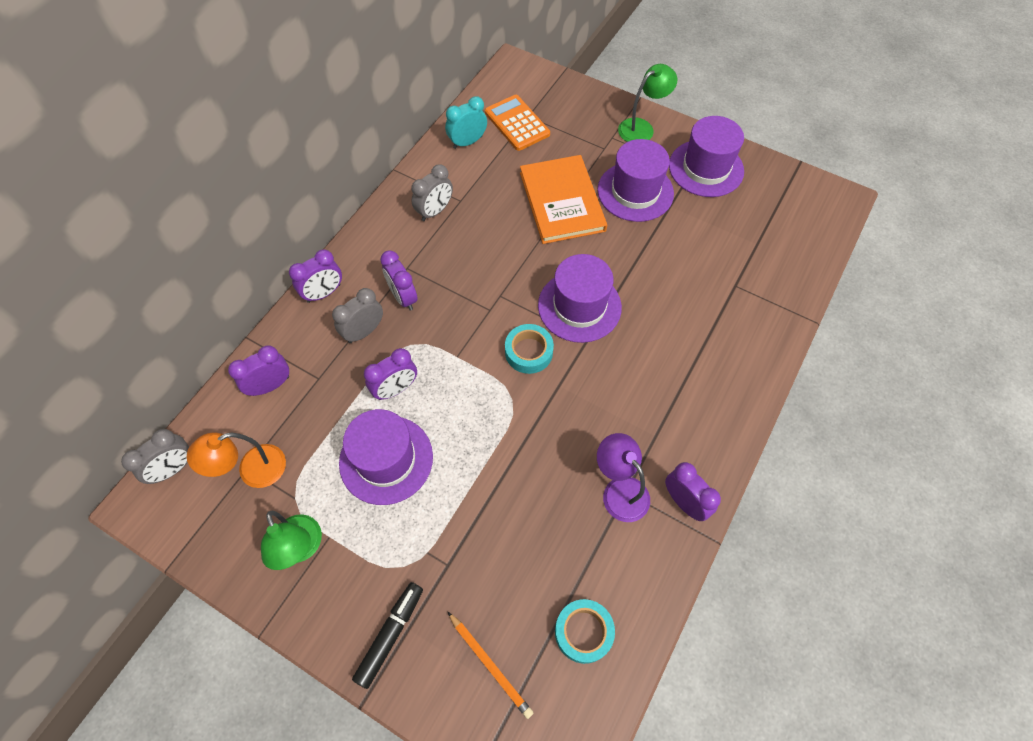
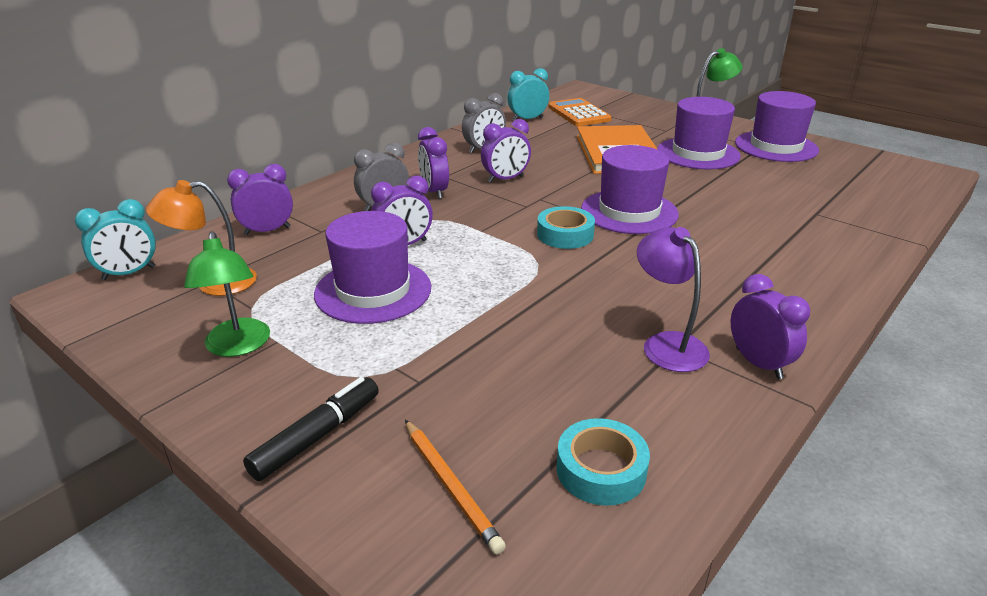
camera: 10 degrees right, 30 degrees down
grey clock [121,429,189,484] -> turquoise clock [75,199,156,280]
purple clock [289,249,342,303] -> purple clock moved to [481,119,531,183]

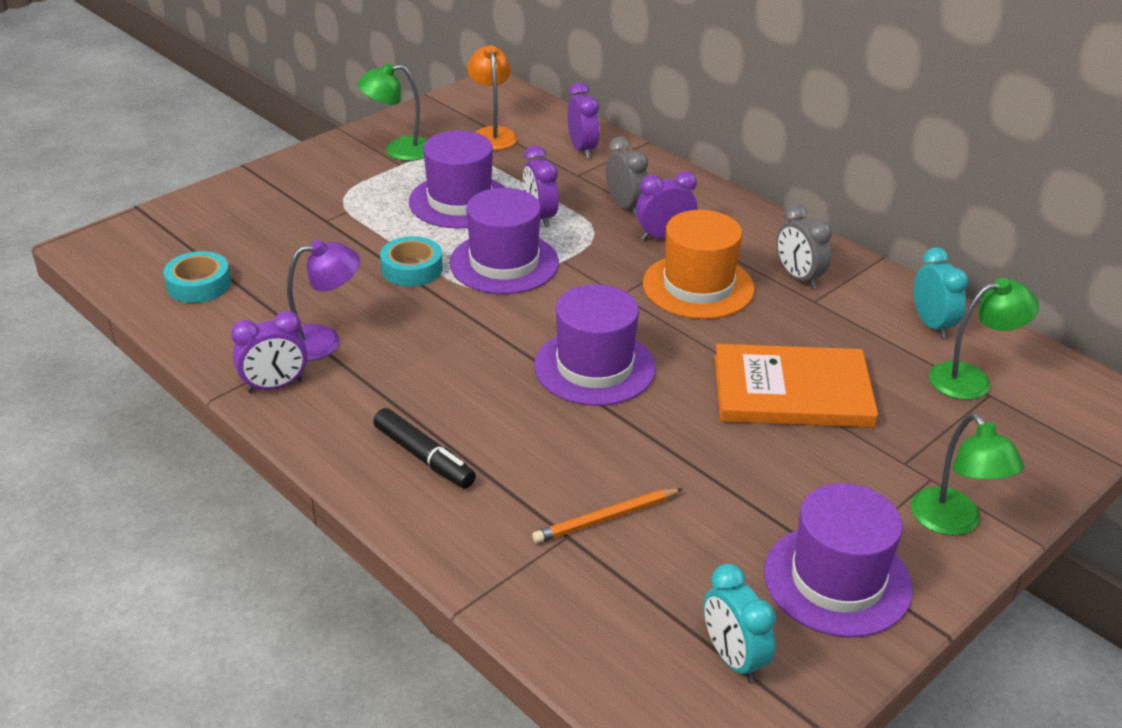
camera: 95 degrees right, 5 degrees up
turquoise clock [75,199,156,280] -> turquoise clock moved to [703,564,776,683]
black marker [243,377,379,481] -> black marker moved to [373,408,476,488]
orange pencil [405,420,506,554] -> orange pencil moved to [532,488,683,543]
purple clock [481,119,531,183] -> orange hat [643,210,755,319]
turquoise tape [537,206,595,249] -> turquoise tape moved to [380,236,443,287]
orange calculator [548,98,612,126] -> green lamp [929,278,1039,400]
purple hat [657,97,741,169] -> purple hat moved to [449,188,559,294]

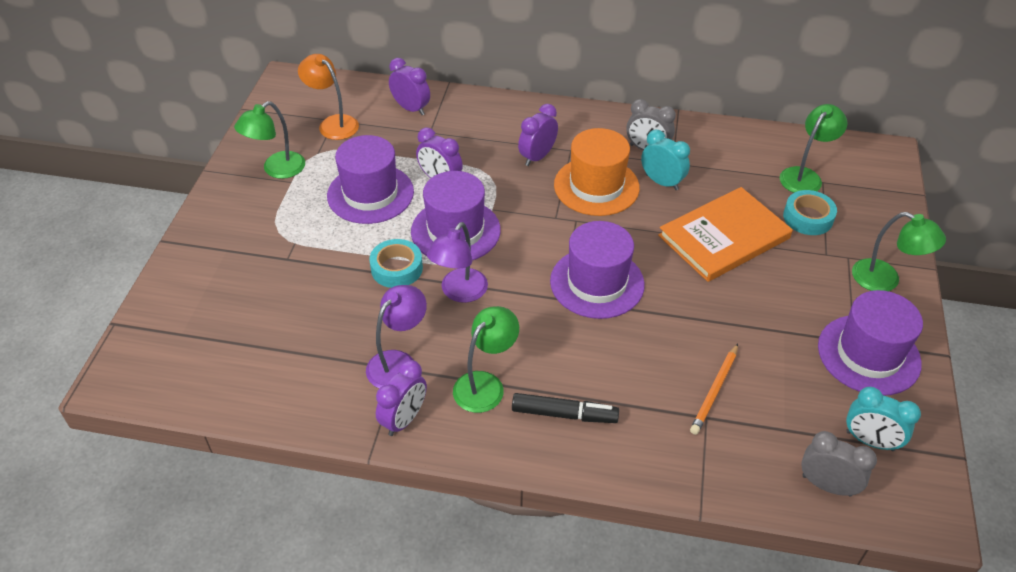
camera: 35 degrees left, 10 degrees up
turquoise tape [163,251,231,303] -> turquoise tape moved to [783,190,837,235]
grey clock [606,137,648,216] -> grey clock moved to [801,431,877,497]
turquoise clock [914,248,969,339] -> turquoise clock moved to [641,130,690,190]
none -> purple lamp [427,222,488,303]
none -> green lamp [453,306,519,413]

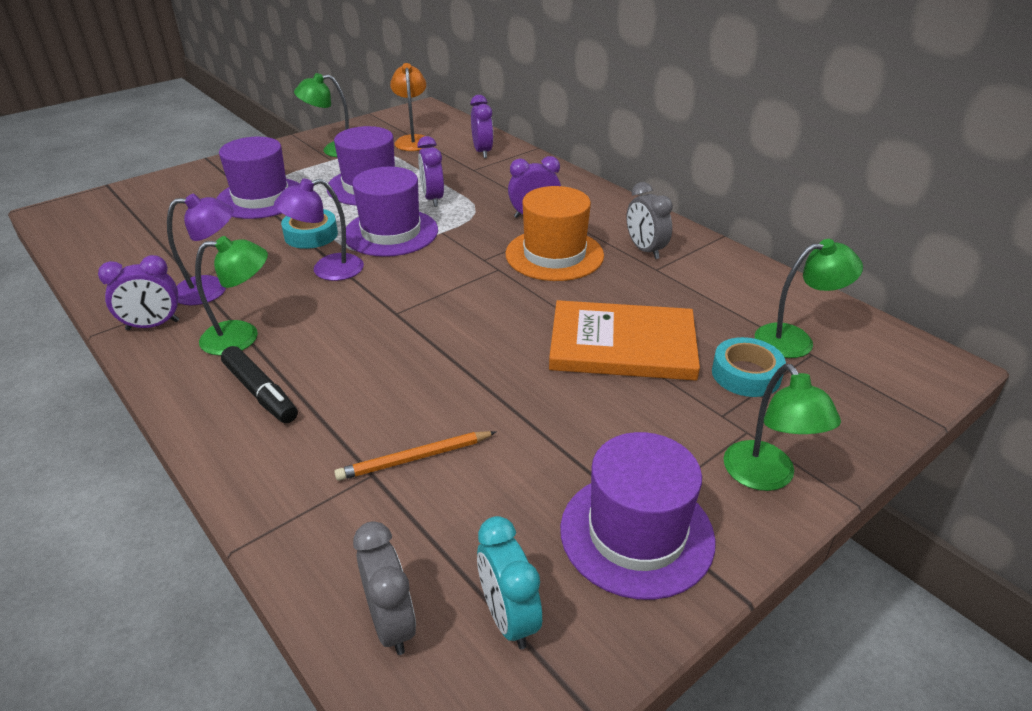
camera: 40 degrees right, 10 degrees down
purple hat [550,221,645,319] -> purple hat moved to [216,137,300,219]
turquoise clock [641,130,690,190] -> none

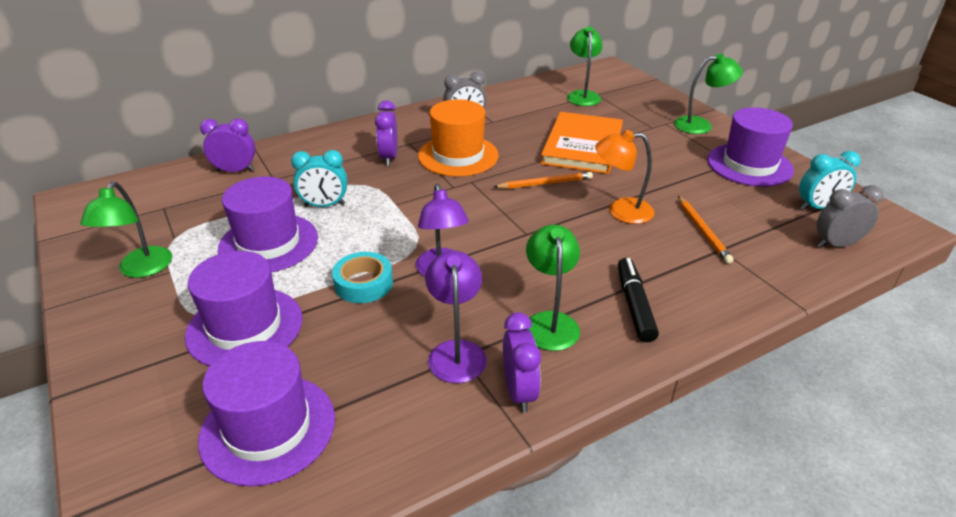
camera: 80 degrees left, 0 degrees up
black marker [221,346,298,423] -> black marker turned 60 degrees counterclockwise [618,258,659,342]
purple hat [346,167,438,257] -> purple hat moved to [198,341,335,486]
orange lamp [390,63,426,151] -> orange lamp moved to [595,130,654,224]
purple clock [417,136,444,207] -> turquoise clock [291,150,347,207]
turquoise tape [712,337,786,397] -> none
none -> orange pencil [494,172,593,189]

